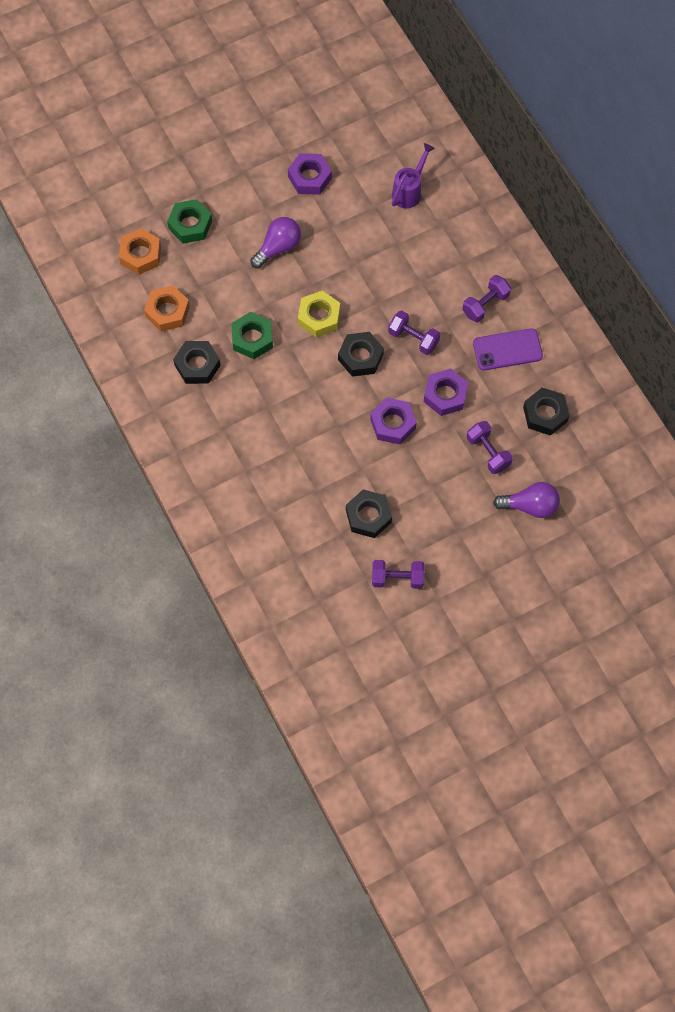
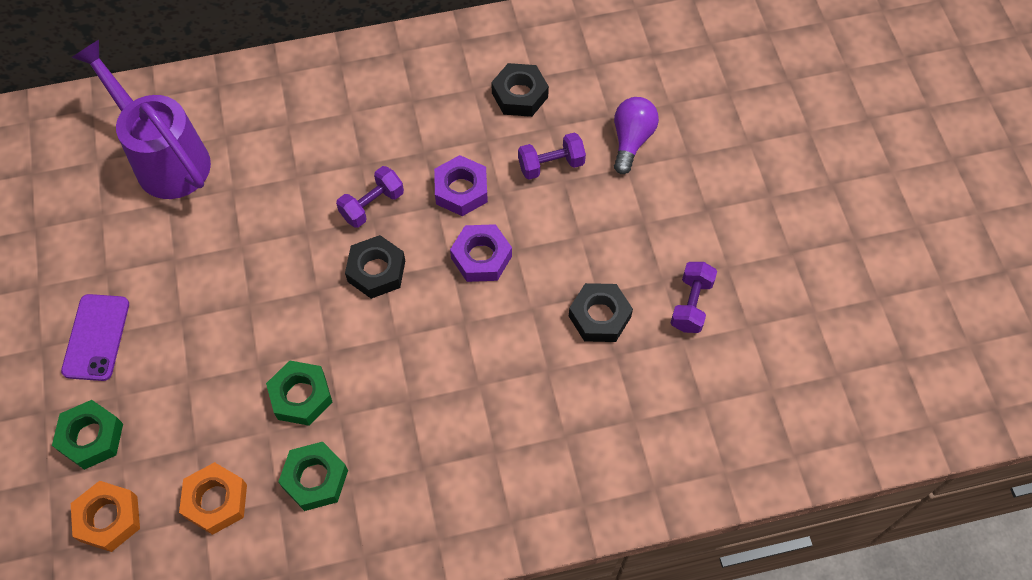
camera: 75 degrees left, 5 degrees down
black nut [173,341,221,384] -> green nut [278,442,348,511]
purple light bulb [250,217,301,268] -> none
purple nut [288,153,332,195] -> none
yellow nut [298,290,340,337] -> none
purple watering can [392,143,435,208] -> purple watering can [71,40,211,199], size x1.90
purple dumbbell [462,275,511,322] -> none
purple phone [473,328,543,371] -> purple phone moved to [61,294,129,381]

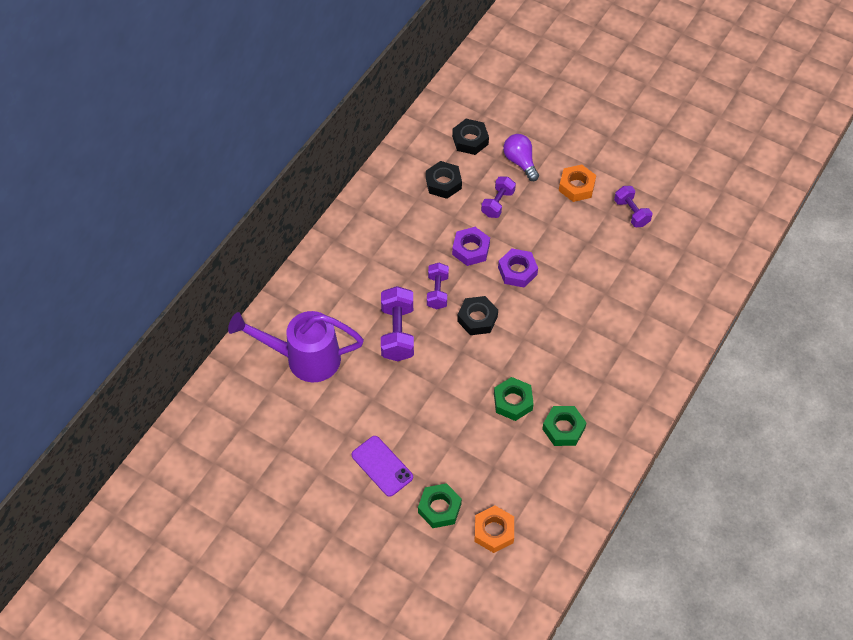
camera: 45 degrees left, 5 degrees down
orange nut [179,462,247,535] -> orange nut moved to [559,165,596,202]
black nut [569,283,633,342] -> black nut moved to [452,119,489,155]
none -> purple dumbbell [381,286,414,361]

